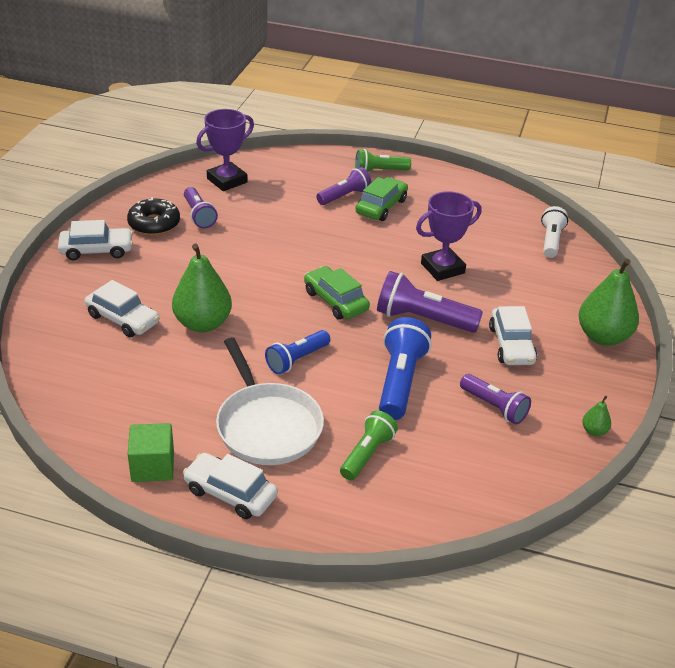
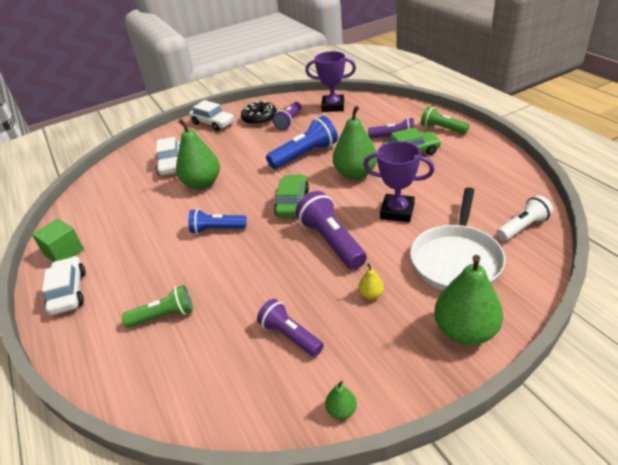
camera: 50 degrees right, 0 degrees up
white pan [216,338,324,465] -> white pan moved to [410,187,505,291]
blue flashlight [379,317,432,420] -> blue flashlight moved to [266,116,338,169]
purple flashlight [460,374,531,424] -> purple flashlight turned 135 degrees clockwise [257,299,324,357]
white car [489,306,537,365] -> yellow pear [358,263,384,300]
none -> green pear [333,106,377,180]

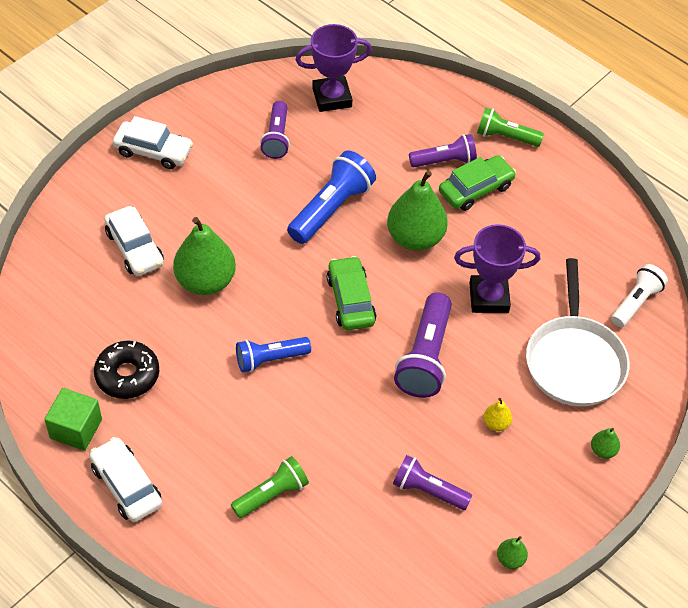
camera: 25 degrees left, 15 degrees up
black donut [241,101,277,125] -> black donut moved to [94,341,159,399]
purple flashlight [296,191,367,270] -> purple flashlight turned 120 degrees counterclockwise [394,292,452,398]
green pear [434,255,503,345] -> green pear [591,428,620,459], size x0.44

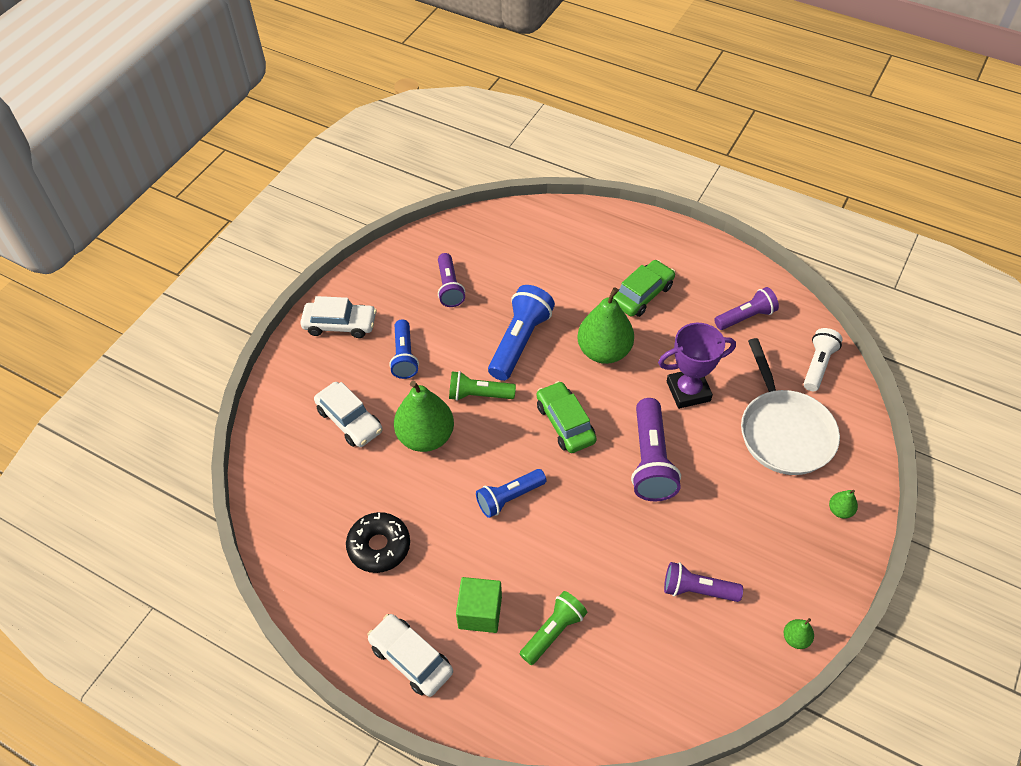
camera: 10 degrees left, 0 degrees up
green cube [44,388,102,451] -> green cube moved to [456,577,502,633]
purple trophy [295,24,372,112] -> none
purple flashlight [409,134,477,167] -> purple flashlight moved to [714,287,779,330]
green flashlight [477,107,544,147] -> green flashlight moved to [449,371,516,401]
yellow pear [484,398,512,431] -> none
none -> blue flashlight [389,319,419,379]

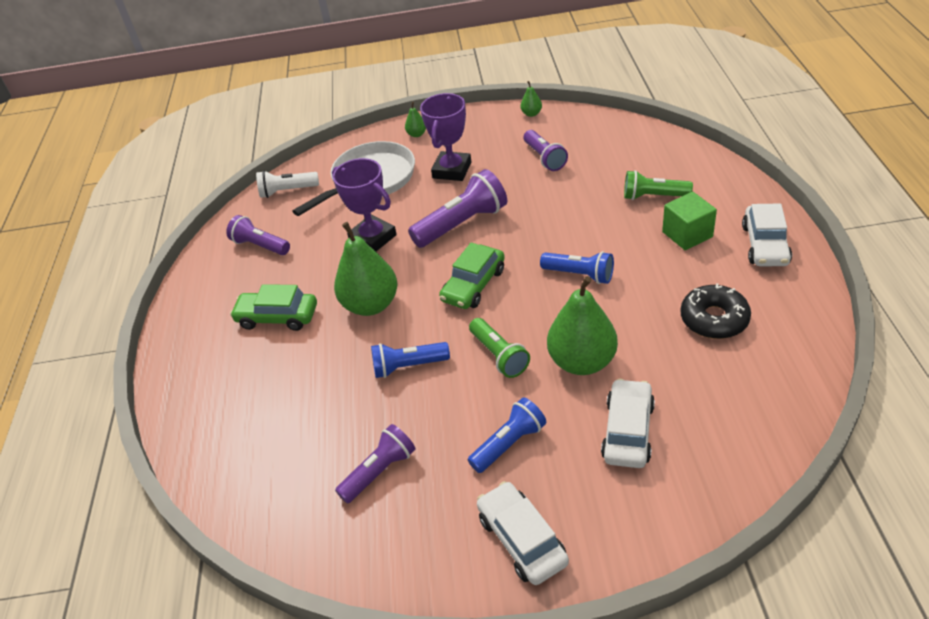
camera: 120 degrees left, 10 degrees down
blue flashlight [488,285,555,381] -> blue flashlight [371,342,450,378], size x0.65
none -> purple trophy [420,93,471,181]

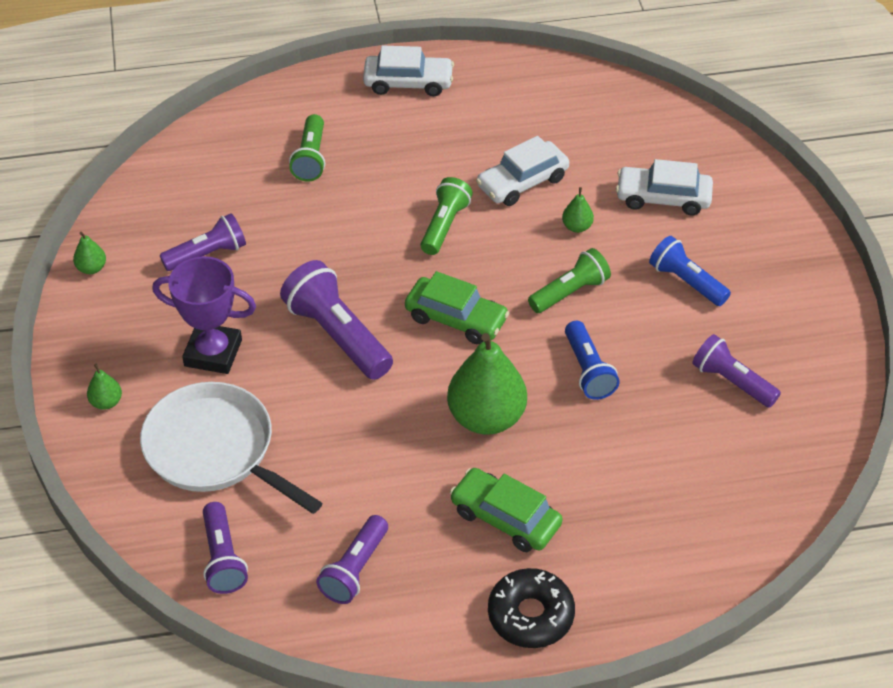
camera: 100 degrees left, 5 degrees up
green car [230,284,317,331] -> green car turned 120 degrees clockwise [450,468,563,552]
white flashlight [256,171,319,198] -> purple flashlight [203,502,248,594]
purple trophy [332,158,397,251] -> none
white car [477,481,569,585] -> white car moved to [476,136,569,206]
blue flashlight [540,251,614,284] -> green flashlight [420,177,473,255]
green pear [547,276,618,375] -> green pear [562,187,594,233], size x0.44
green cube [662,192,717,250] -> none
black donut [680,283,751,339] -> black donut moved to [488,568,575,648]

